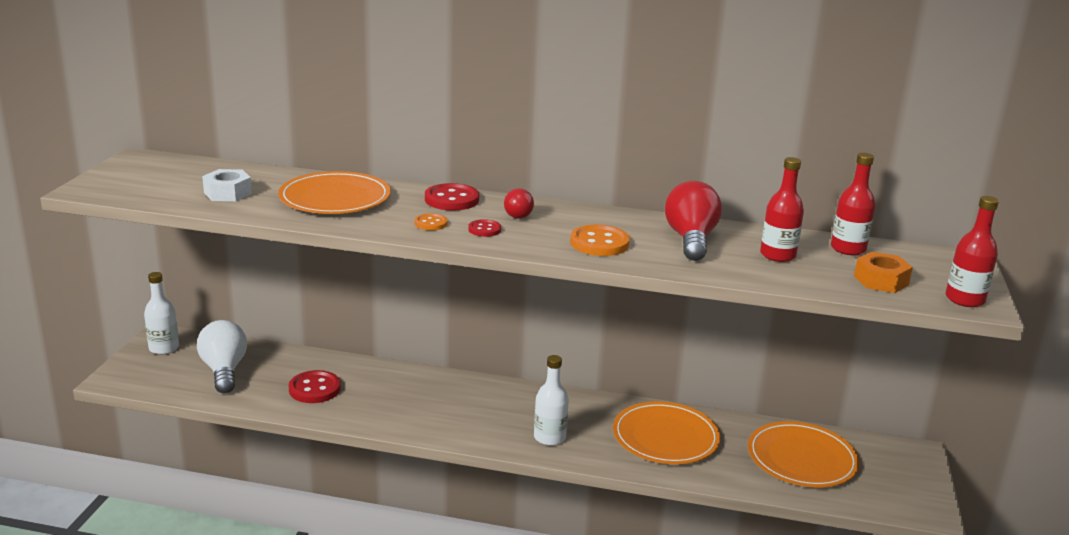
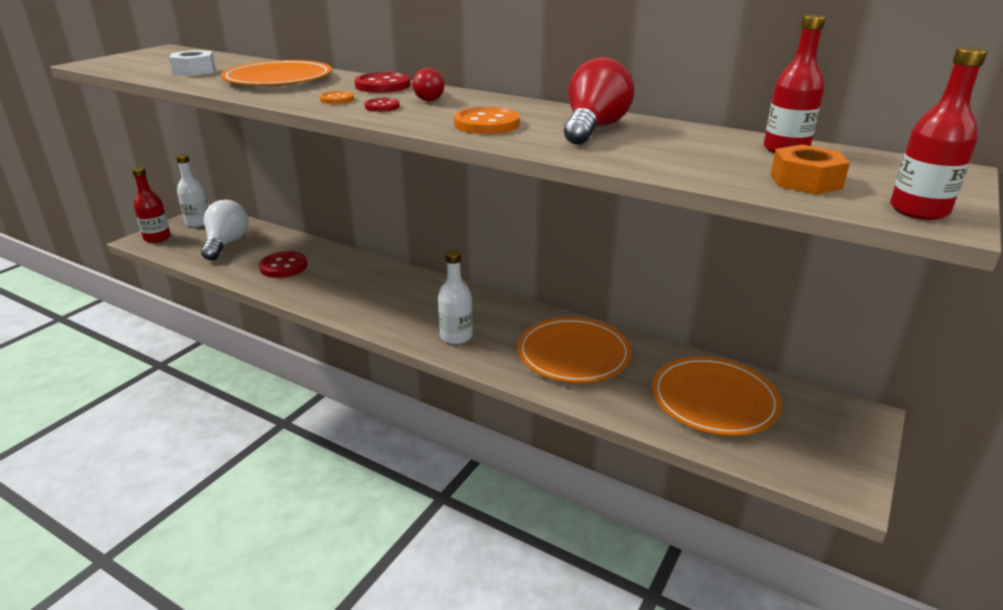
camera: 20 degrees right, 5 degrees up
red bottle [760,157,804,262] -> red bottle moved to [132,167,171,243]

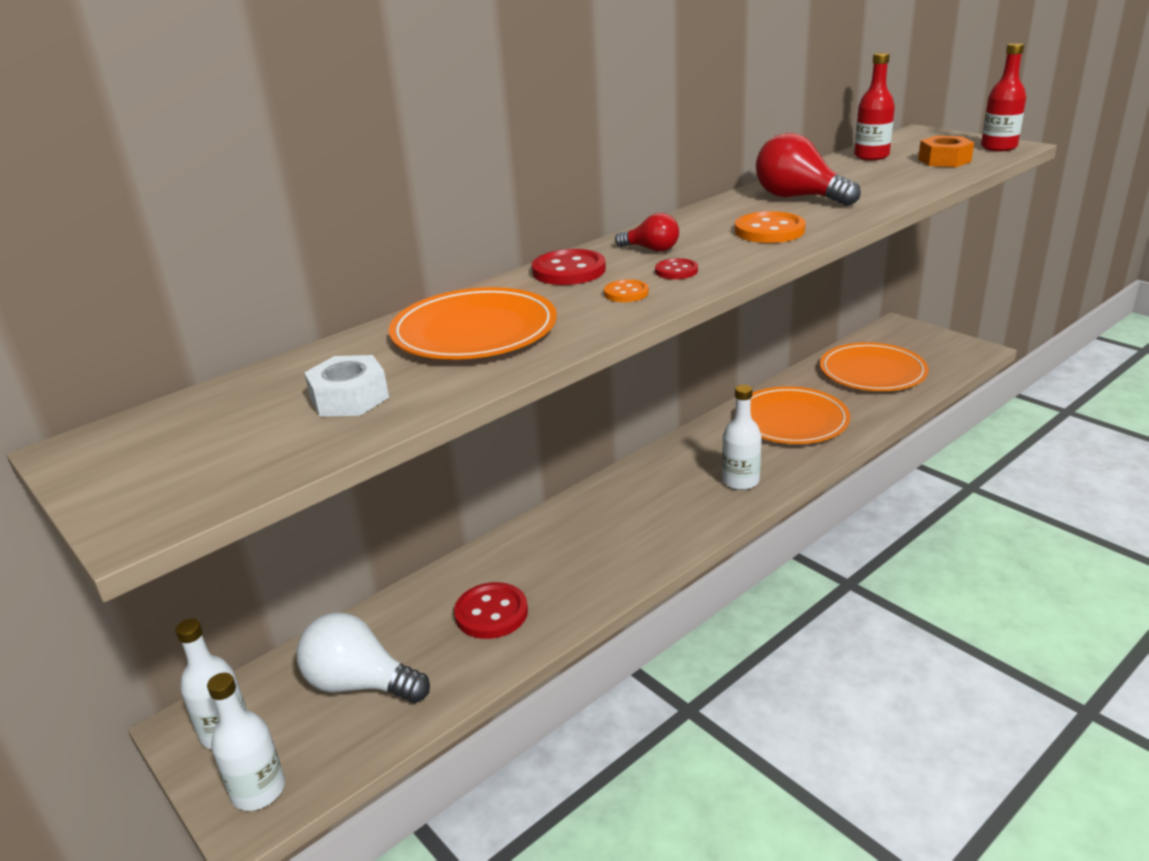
camera: 70 degrees left, 0 degrees up
red bottle [132,167,171,243] -> white bottle [207,673,285,811]

